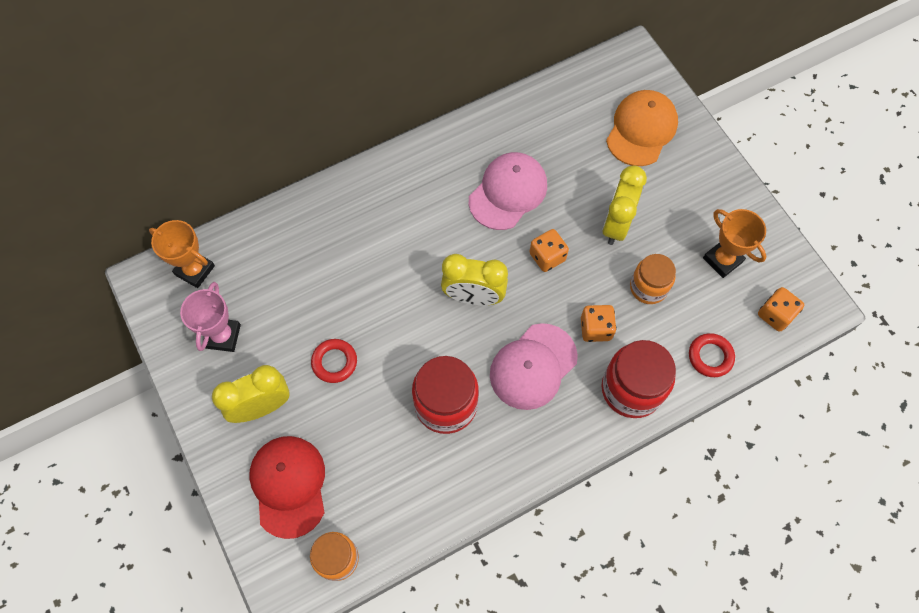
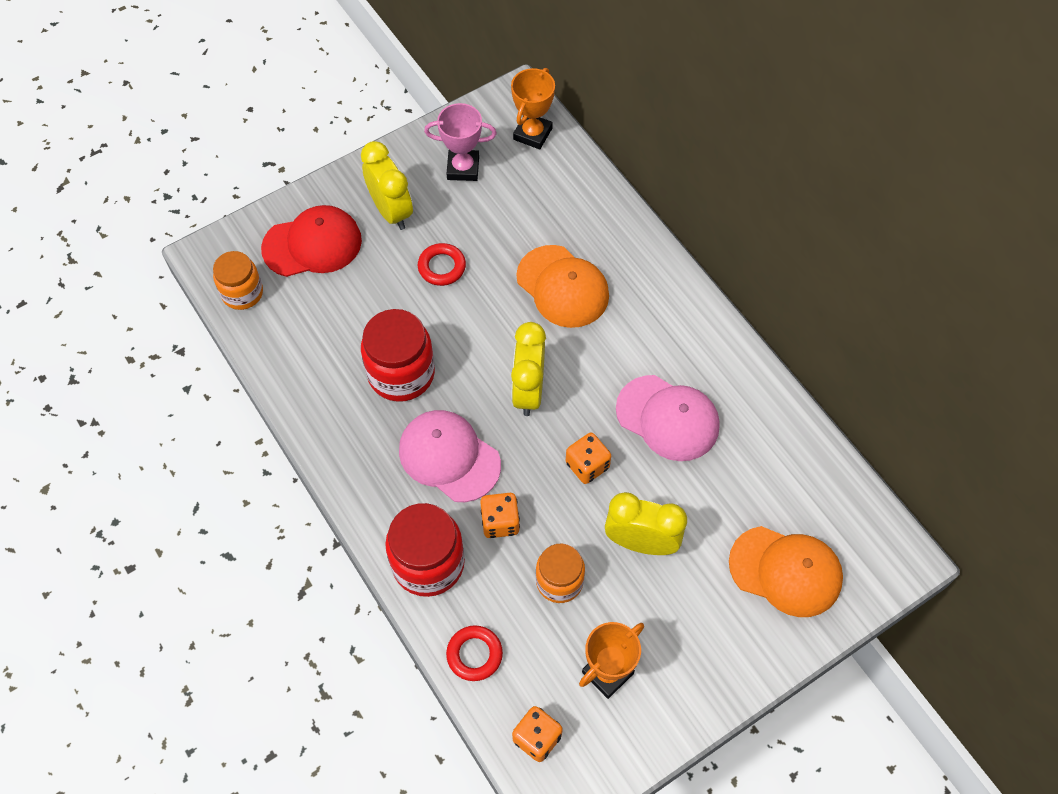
camera: 85 degrees right, 5 degrees down
none -> orange cap [516,245,609,328]

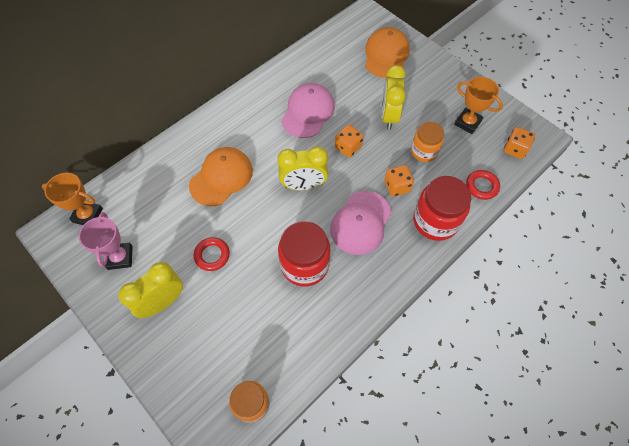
camera: 100 degrees left, 0 degrees up
red cap [261,205,362,277] -> none

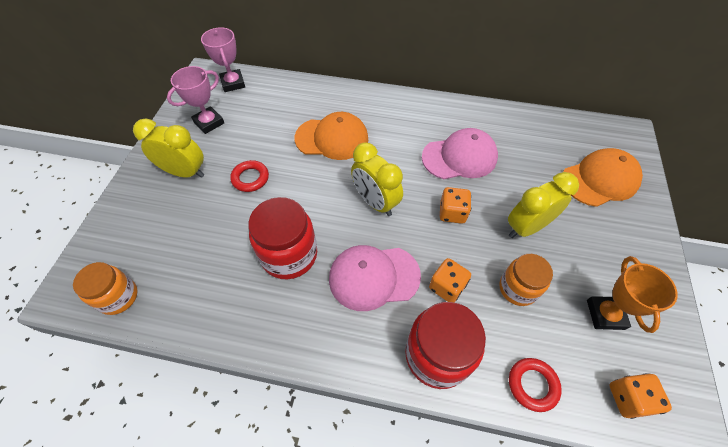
camera: 55 degrees right, 5 degrees down
orange trophy [42,173,103,225] -> pink trophy [201,27,245,92]

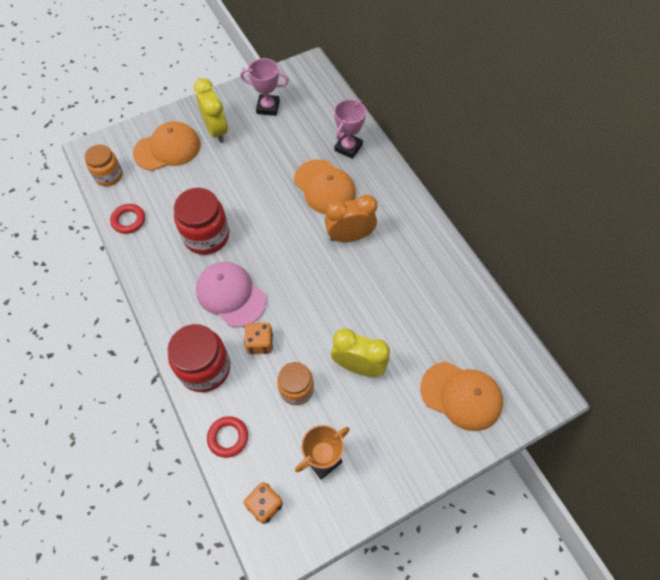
camera: 50 degrees right, 5 degrees up
pink trophy [201,27,245,92] -> pink trophy moved to [334,99,366,159]
red ring [230,160,269,192] -> red ring moved to [110,204,145,234]
yellow clock [351,142,403,216] -> none
pink cap [422,128,498,179] -> none
orange dice [440,187,471,224] -> none
none -> orange cap [133,121,201,171]
none -> orange clock [325,195,377,242]

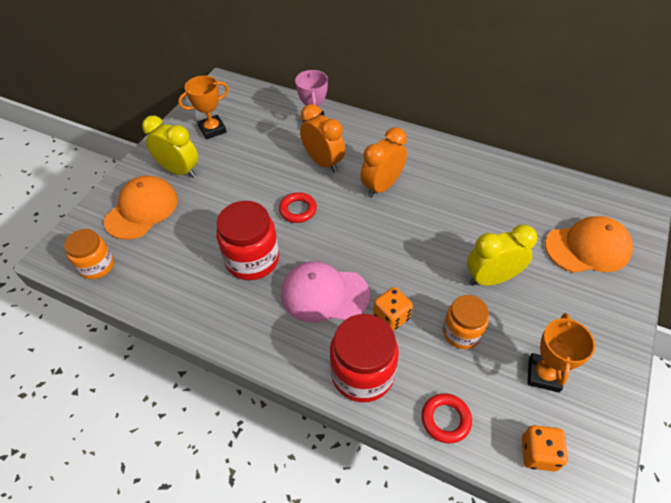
camera: 35 degrees left, 10 degrees down
red ring [110,204,145,234] -> red ring moved to [279,192,317,223]
pink trophy [240,58,289,116] -> orange trophy [178,75,229,140]
orange cap [294,159,356,214] -> orange clock [300,104,345,173]

